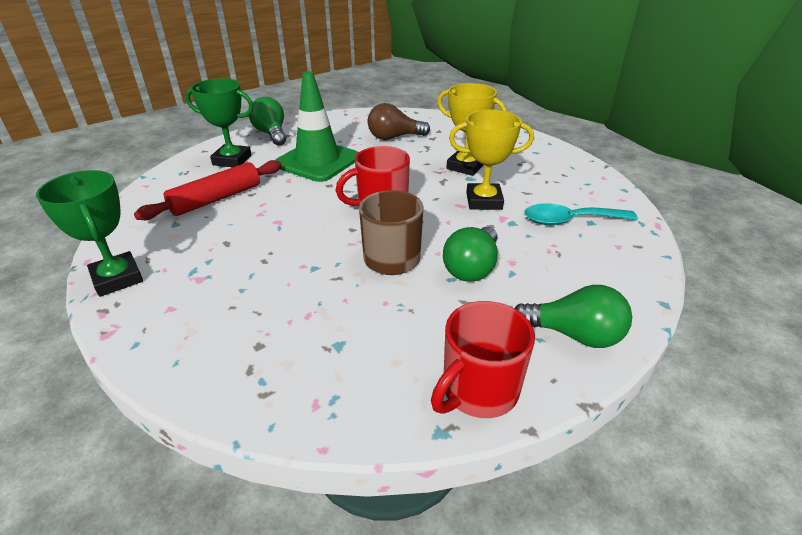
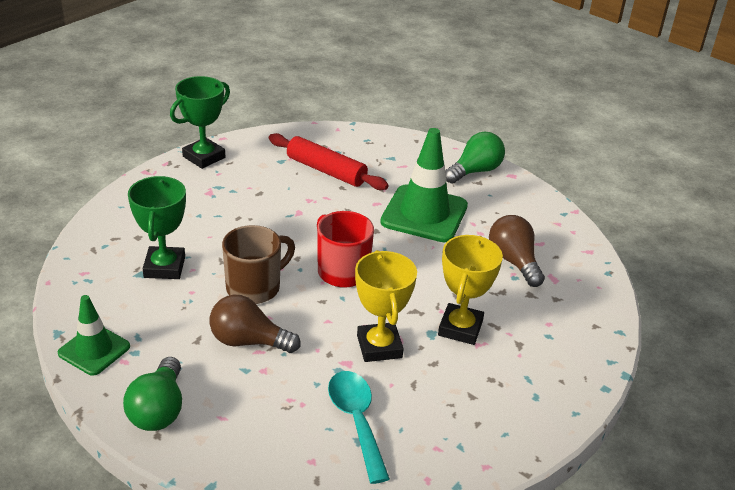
camera: 75 degrees right, 0 degrees up
green trophy [185,78,254,167] -> green trophy moved to [128,176,186,279]
red mug [431,301,535,418] -> green traffic cone [58,295,130,376]
green light bulb [443,226,498,282] -> brown light bulb [210,295,301,353]

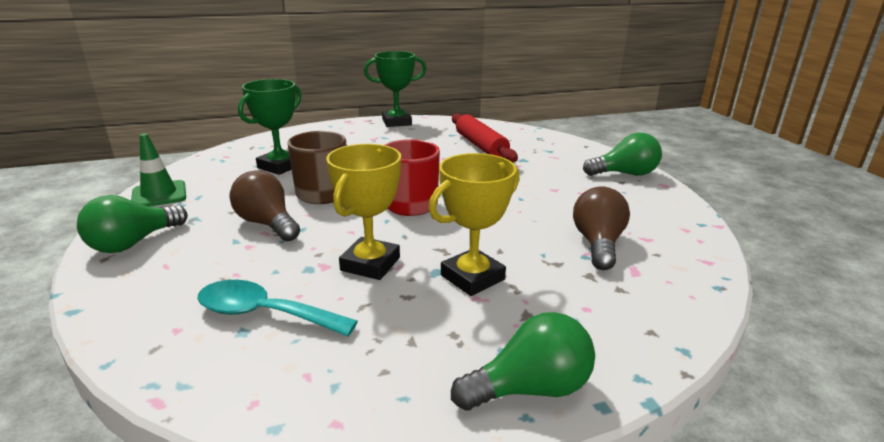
camera: 35 degrees right, 10 degrees down
turquoise spoon [328,371,390,484] -> turquoise spoon turned 90 degrees counterclockwise [197,280,358,336]
green traffic cone [380,128,468,242] -> none
none -> green light bulb [451,312,595,411]

